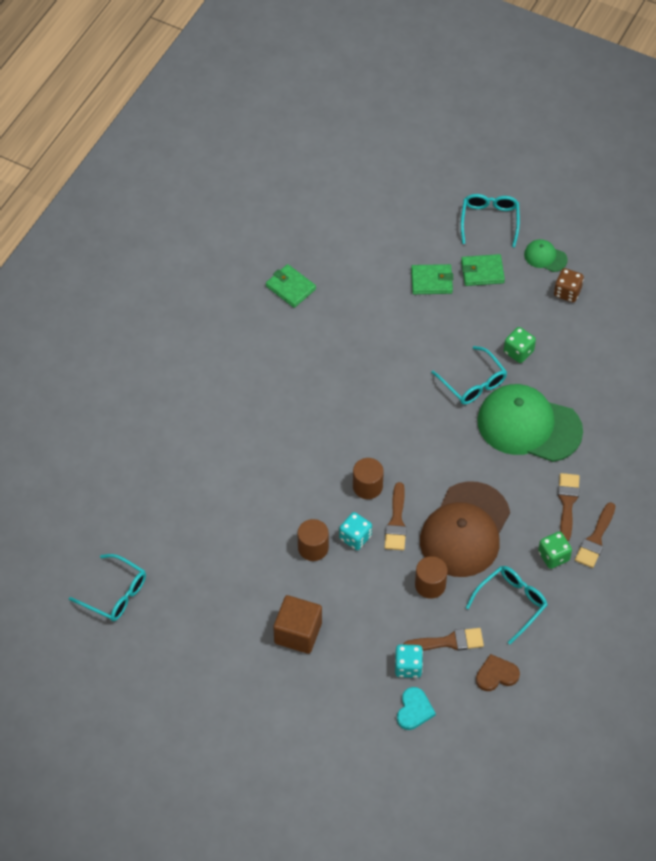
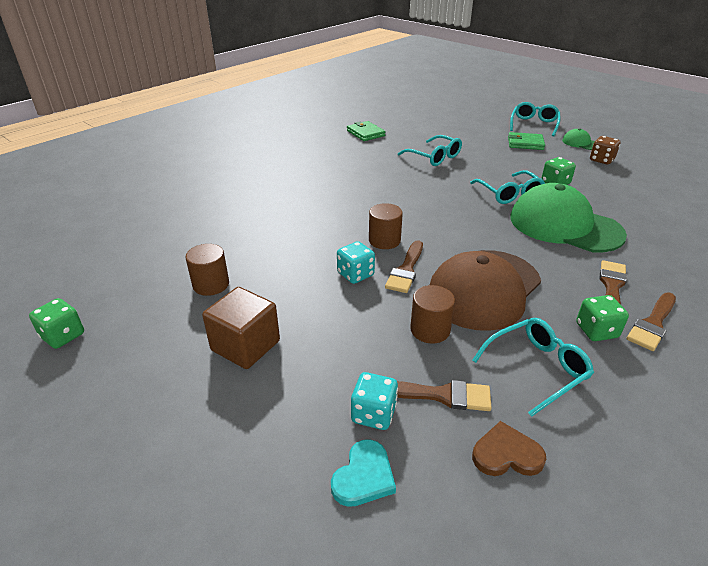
camera: 15 degrees right, 20 degrees down
turquoise glasses [69,554,146,621] -> turquoise glasses moved to [398,135,462,166]
brown cylinder [297,519,329,561] -> brown cylinder moved to [186,244,229,296]
green wallet [411,264,453,294] -> none
none -> green dice [29,298,84,349]

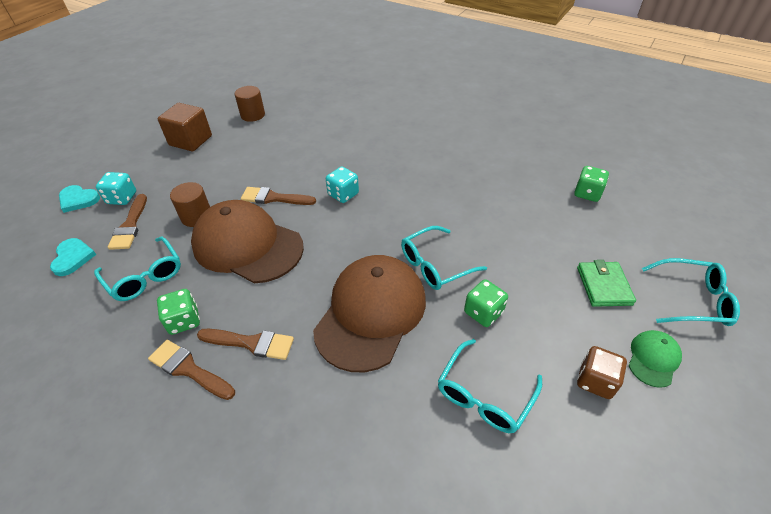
camera: 80 degrees right, 10 degrees up
green dice [29,298,84,349] -> green dice moved to [574,166,609,202]
turquoise dice [337,241,375,284] -> turquoise dice moved to [326,167,359,203]
green wallet [347,121,386,141] -> none
brown cylinder [369,203,403,249] -> none
turquoise glasses [398,135,462,166] -> turquoise glasses moved to [438,339,542,433]
brown heart [472,421,547,476] -> turquoise heart [50,238,96,276]
green cap [510,183,627,252] -> brown cap [313,255,426,372]

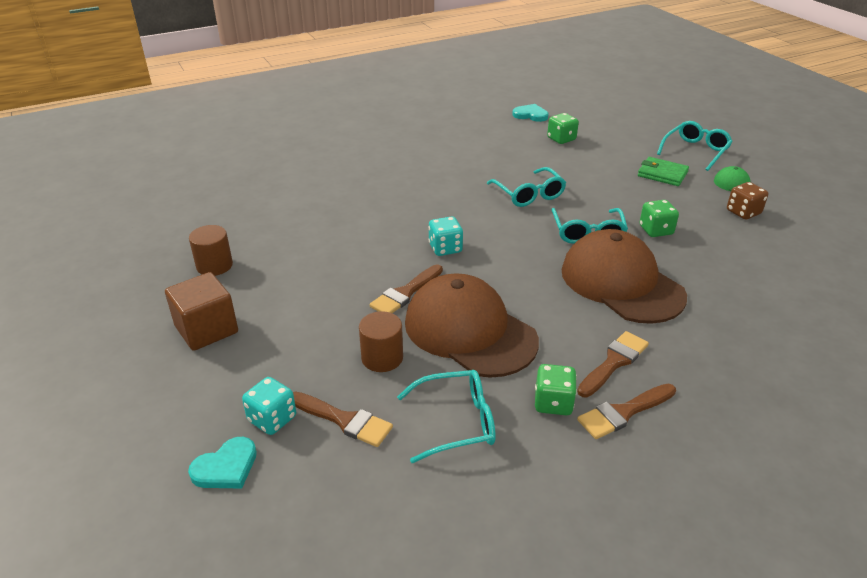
camera: 60 degrees left, 10 degrees down
turquoise heart [50,238,96,276] -> turquoise heart moved to [512,104,548,122]
brown cap [191,200,304,283] -> brown cap turned 75 degrees clockwise [405,273,539,378]
turquoise glasses [438,339,542,433] -> turquoise glasses moved to [487,167,566,207]

